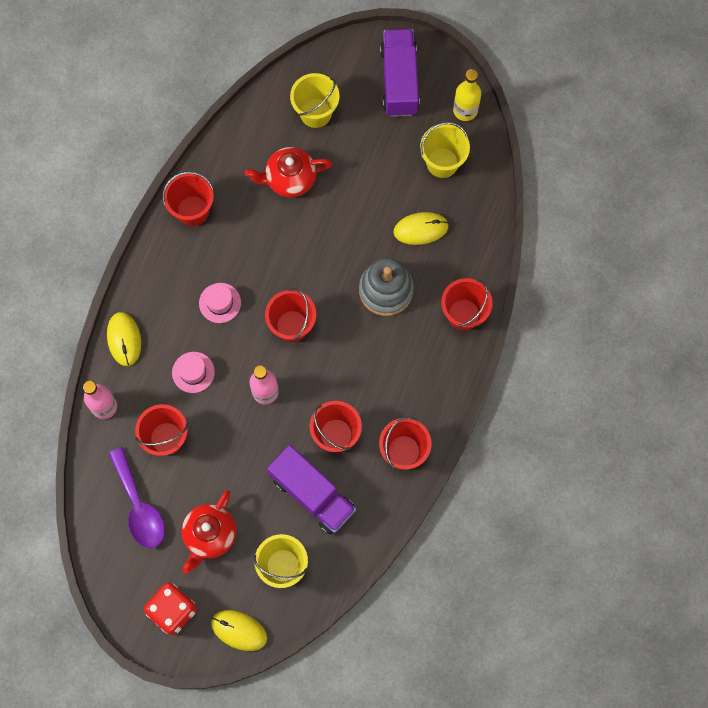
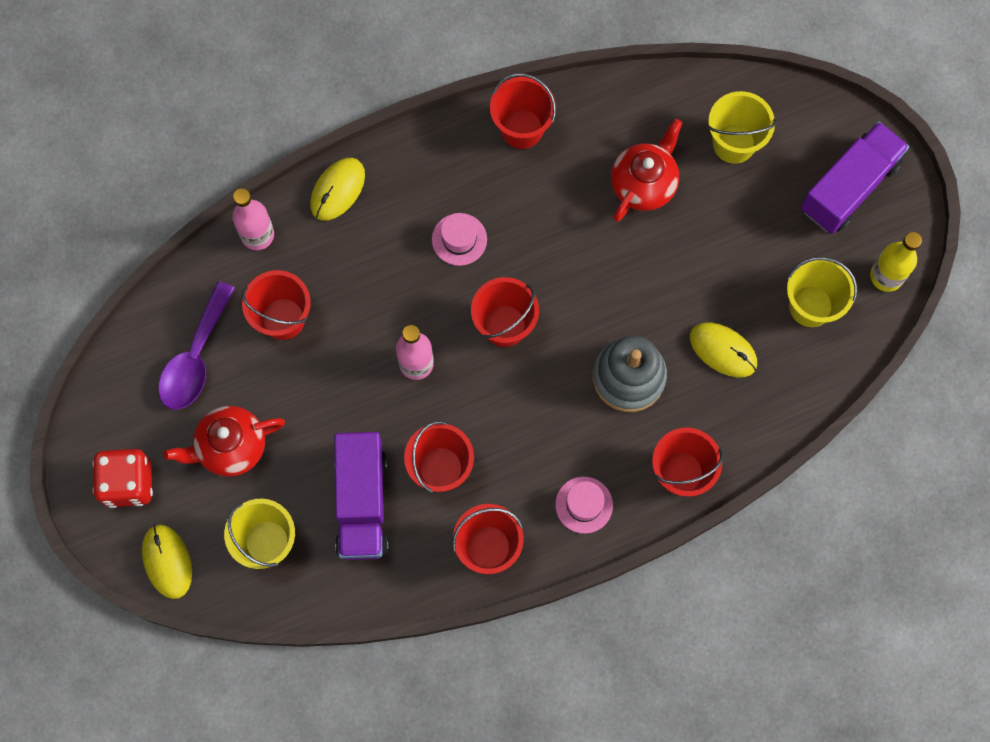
camera: 45 degrees right, 0 degrees up
pink hat [172,352,215,393] -> pink hat moved to [555,477,613,534]
red teapot [245,147,332,198] -> red teapot turned 90 degrees clockwise [611,119,682,222]

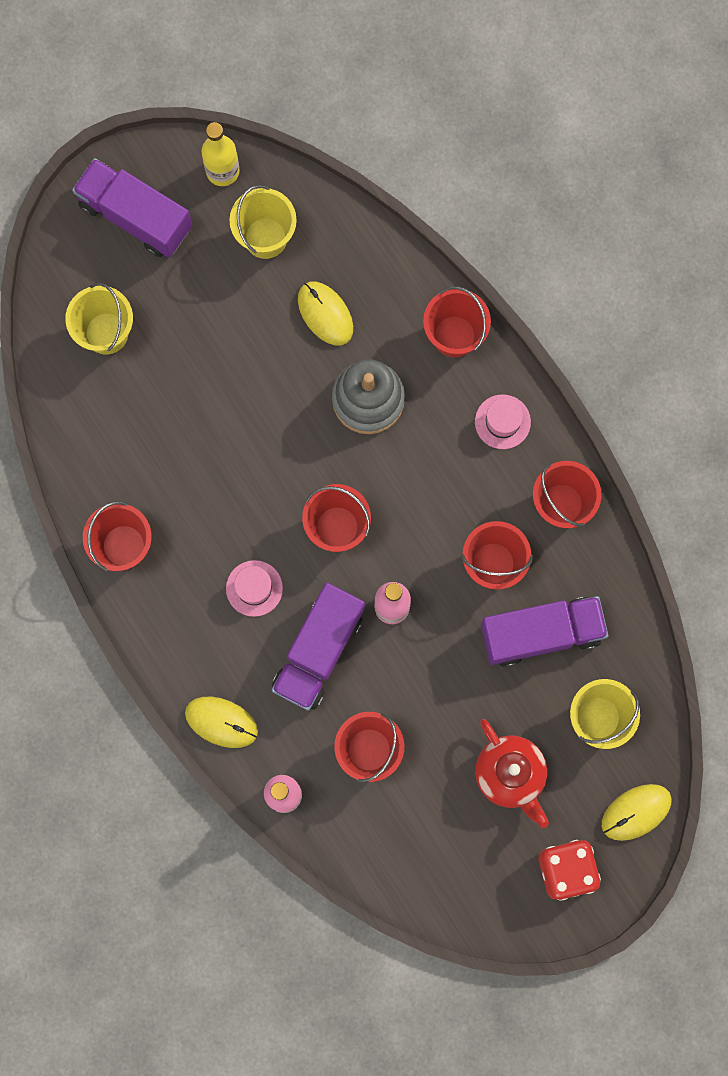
camera: 100 degrees left, 5 degrees up
purple spoon [158,281,235,410] -> none
red teapot [611,119,682,222] -> none
yellow mouse [690,322,757,378] -> yellow mouse turned 60 degrees counterclockwise [298,282,353,345]
none -> purple truck [272,583,365,711]

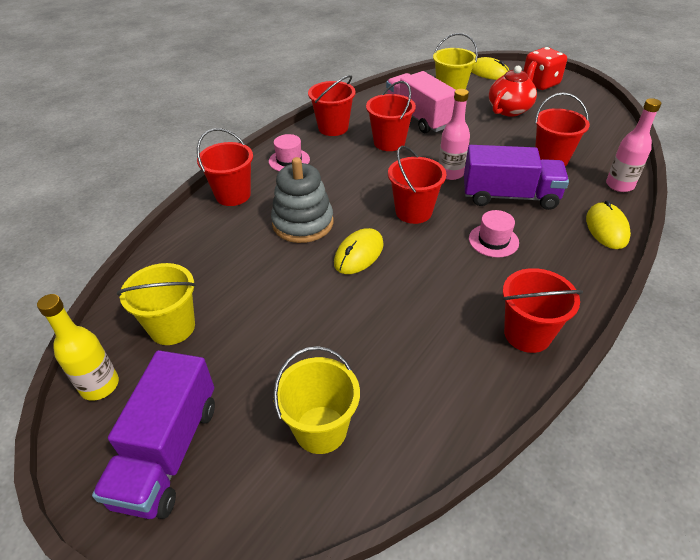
camera: 110 degrees left, 35 degrees down
yellow mouse [298,282,353,345] -> yellow mouse moved to [334,228,384,274]
purple truck [481,596,608,667] -> pink truck [386,71,456,133]

